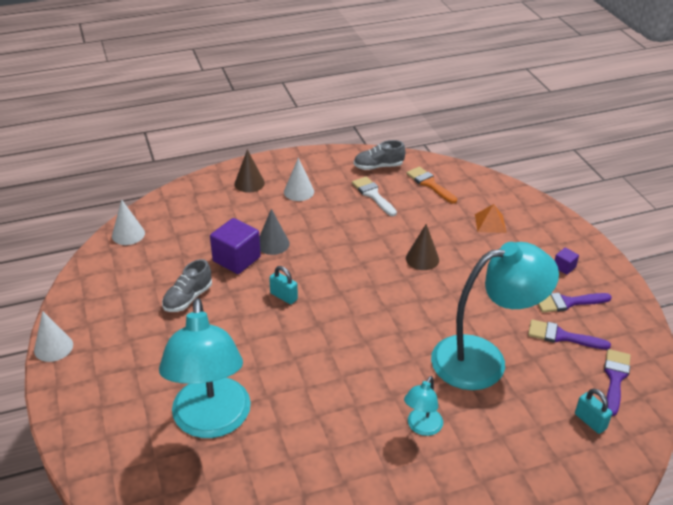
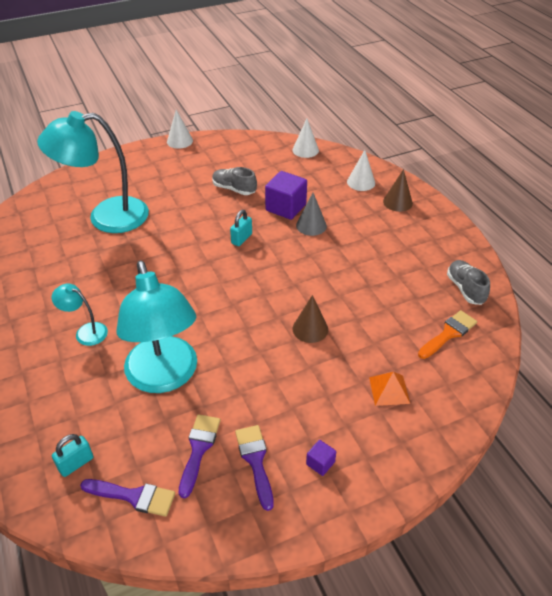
camera: 85 degrees right, 5 degrees up
white cone [284,158,314,201] -> white cone moved to [347,150,375,191]
white brush [352,176,397,216] -> none

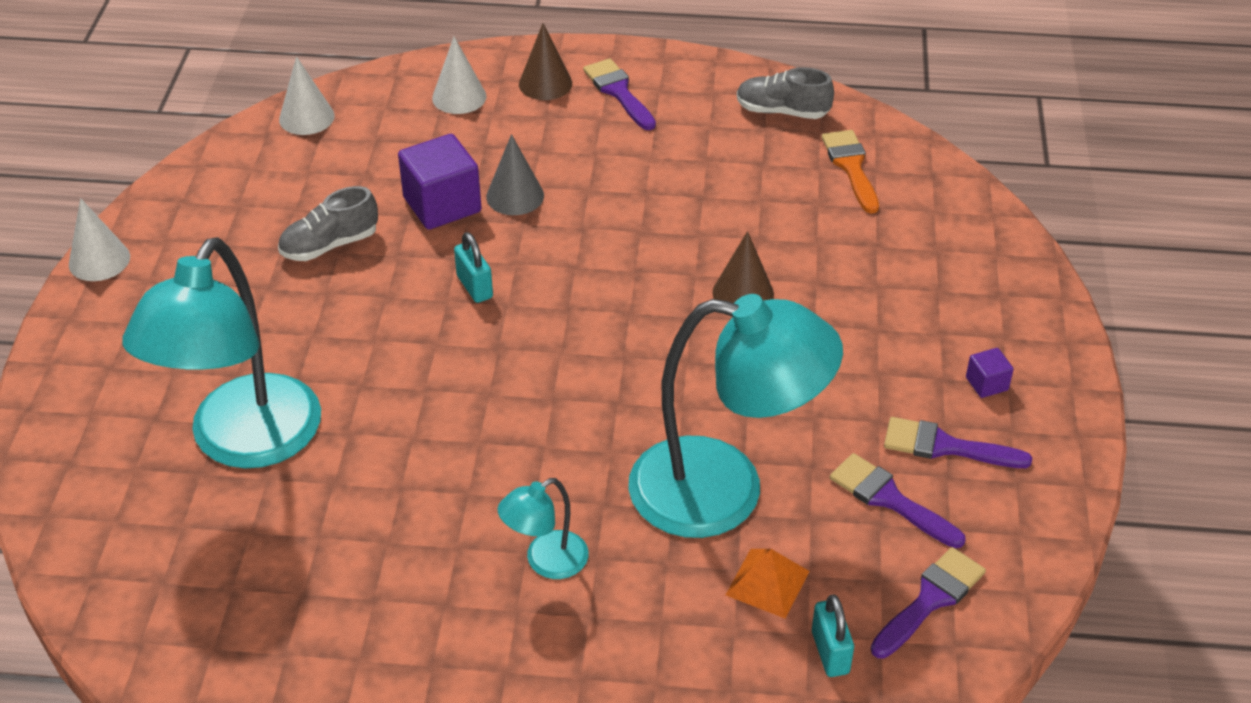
camera: 60 degrees left, 0 degrees up
orange pyramid [369,372,410,406] -> orange pyramid moved to [726,549,810,618]
none -> purple brush [583,58,656,130]

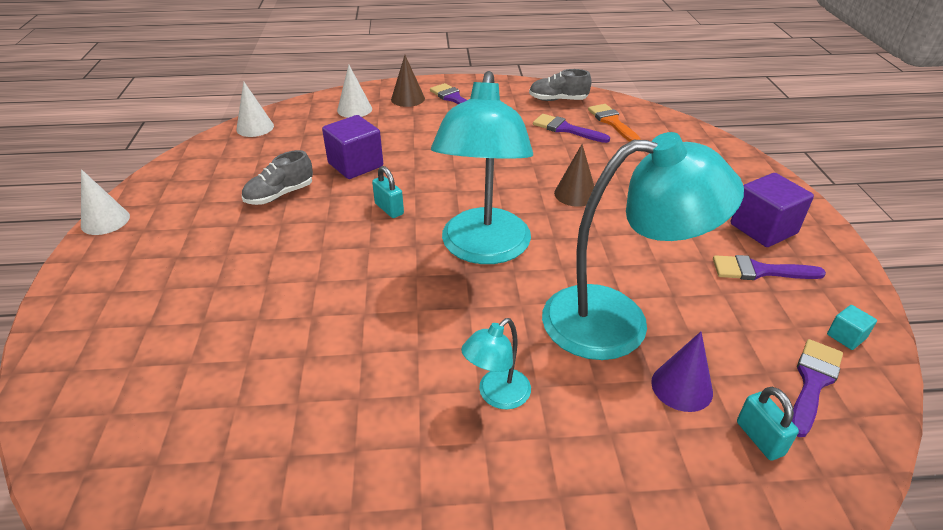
camera: 10 degrees left, 5 degrees down
turquoise lamp [122,237,321,468] -> turquoise lamp moved to [431,71,533,264]
grey cone [486,134,544,215] -> none
orange pyramid [726,549,810,618] -> purple cone [651,332,713,412]
purple brush [830,453,966,548] -> purple brush moved to [533,114,610,143]
purple cube [966,348,1014,398] -> purple cube [731,173,814,247], size x2.08
none -> turquoise cube [827,305,877,350]

